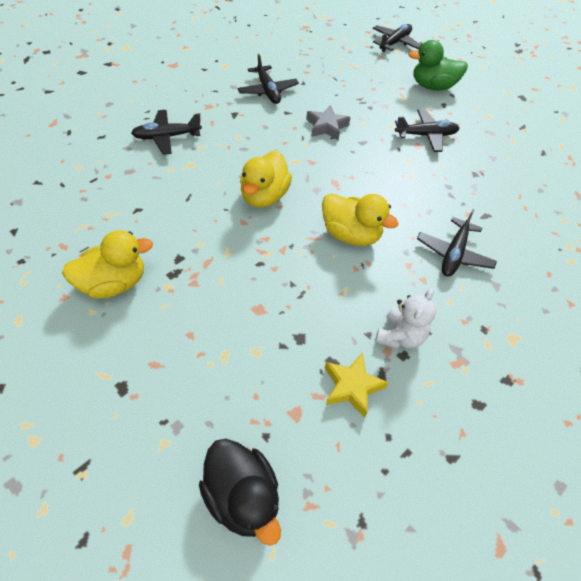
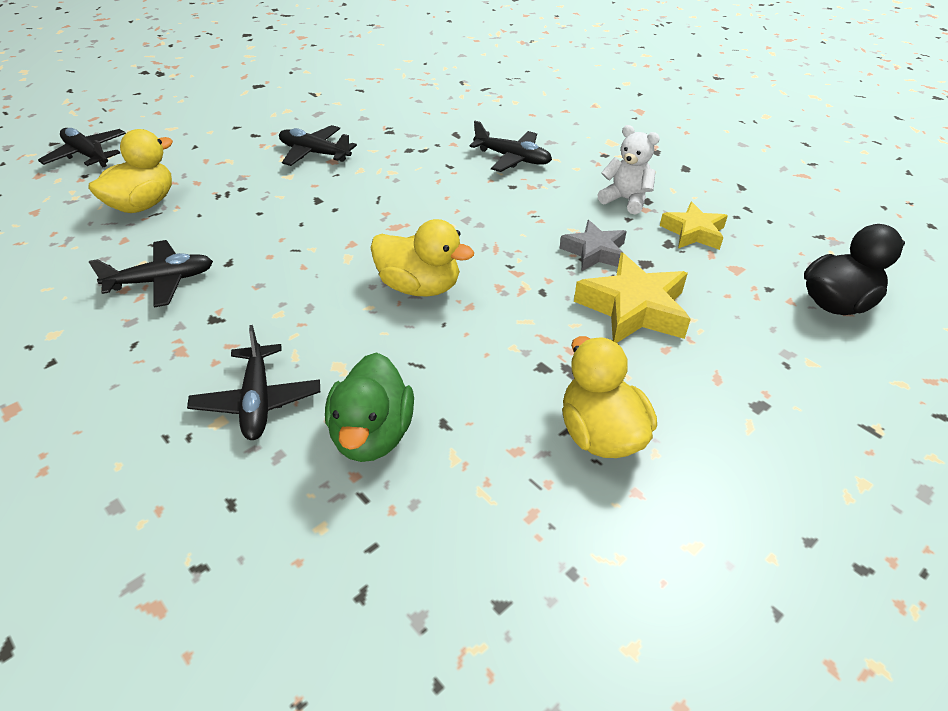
camera: 85 degrees left, 10 degrees down
grey star [306,105,351,141] -> grey star moved to [560,220,627,271]
yellow duck [322,193,399,246] -> yellow duck moved to [88,129,173,213]
black plane [395,109,460,152] -> black plane turned 60 degrees counterclockwise [279,125,357,166]
green duck [408,40,468,91] -> green duck moved to [325,352,414,462]
none -> yellow star [574,252,691,343]

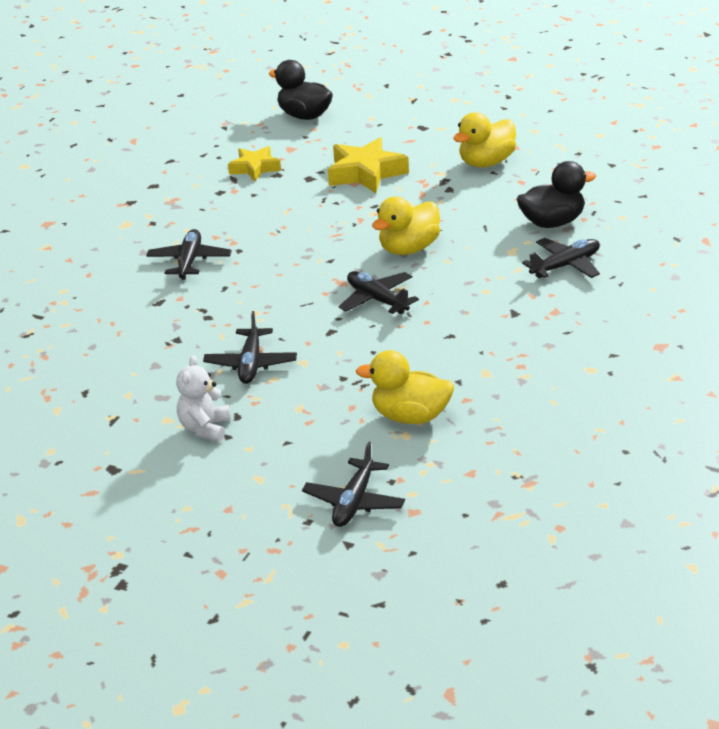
camera: 110 degrees left, 10 degrees down
black plane [89,240,213,307] -> black plane moved to [339,271,419,314]
green duck [325,352,414,462] -> black duck [517,161,596,228]
yellow duck [371,219,474,297] -> yellow duck turned 135 degrees counterclockwise [372,197,440,255]
grey star [560,220,627,271] -> none
white teddy bear [597,125,660,215] -> white teddy bear moved to [176,355,231,442]

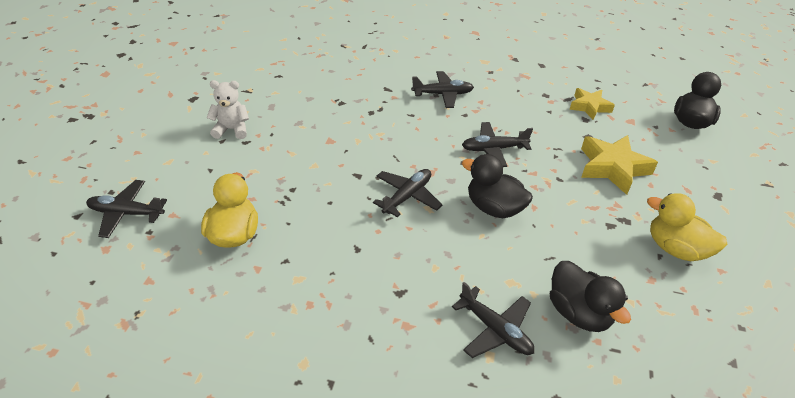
camera: 75 degrees right, 10 degrees up
black plane [203,311,297,384] -> black plane moved to [462,122,533,167]
yellow duck [372,197,440,255] -> black duck [462,154,533,218]

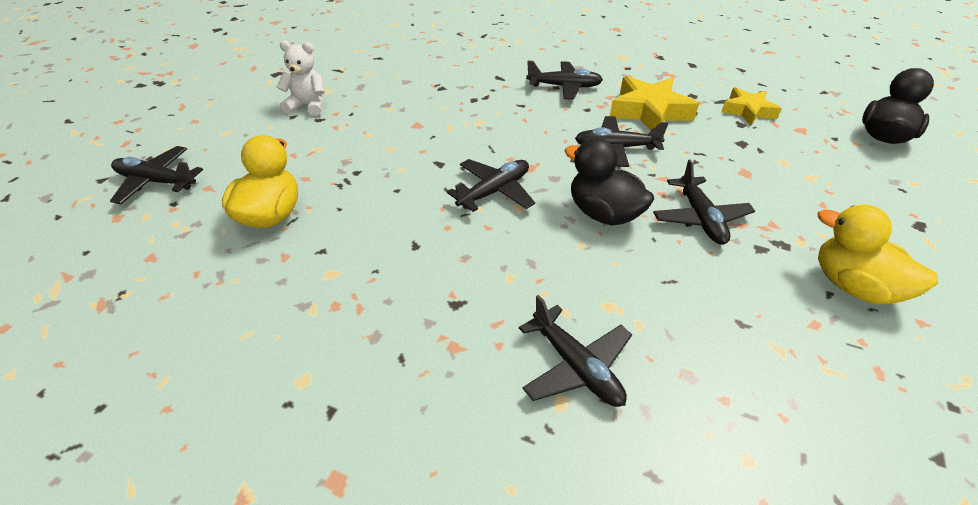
camera: 10 degrees right, 0 degrees up
black duck [550,261,631,332] -> none
yellow star [581,135,658,195] -> yellow star moved to [610,76,699,130]
none -> black plane [653,159,755,245]

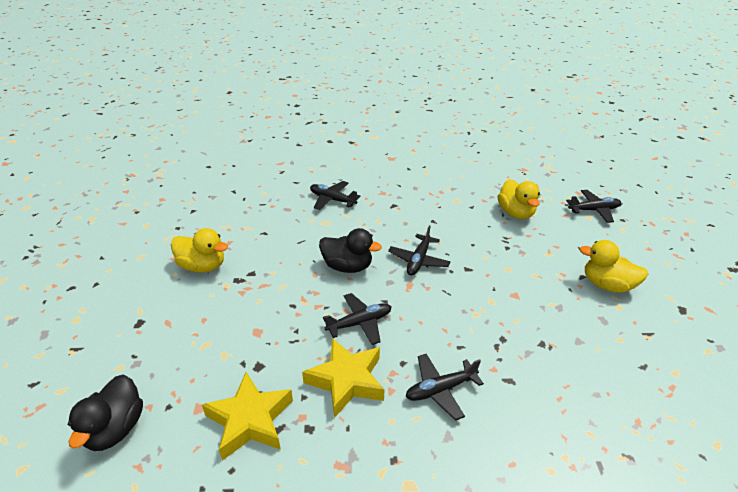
camera: 155 degrees right, 5 degrees down
white teddy bear [277,41,325,116] -> yellow duck [579,240,648,293]
black plane [653,159,755,245] -> none
yellow star [721,87,782,126] -> yellow star [202,372,293,461], size x1.55

